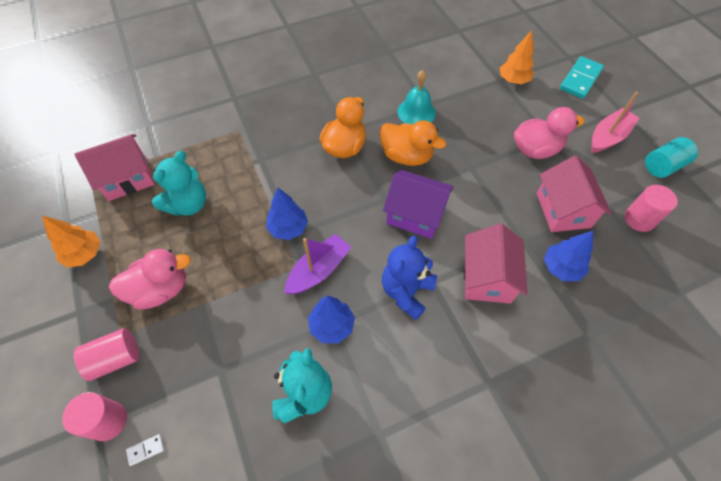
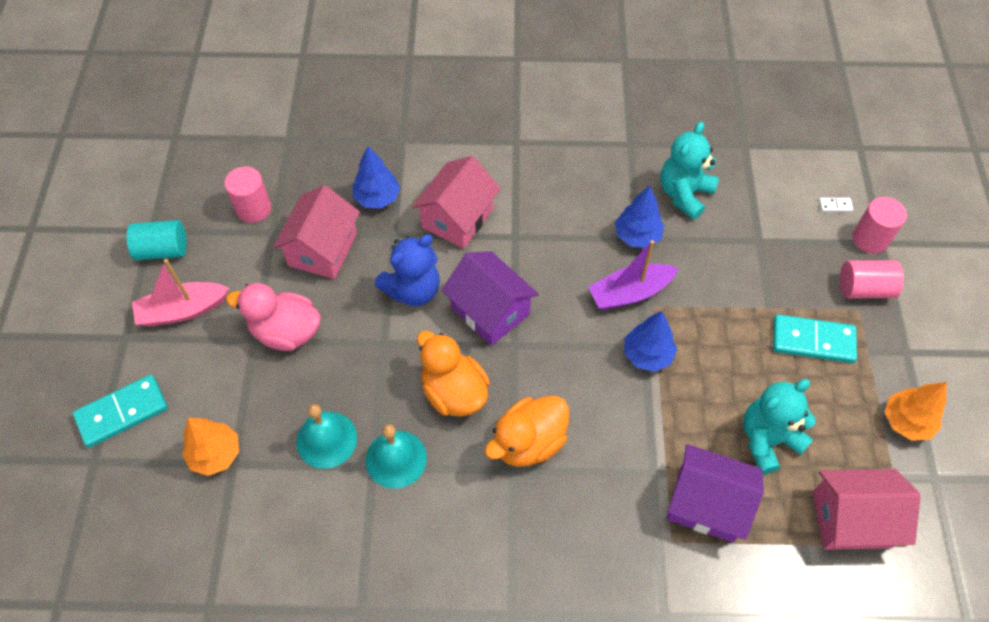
camera: 155 degrees left, 0 degrees up
pink duck [109,249,191,310] -> turquoise domino [773,314,857,363]
blue teddy bear [382,235,437,320] -> blue teddy bear moved to [375,234,440,306]
none -> turquoise bell [297,404,357,469]
none -> purple house [667,444,764,542]

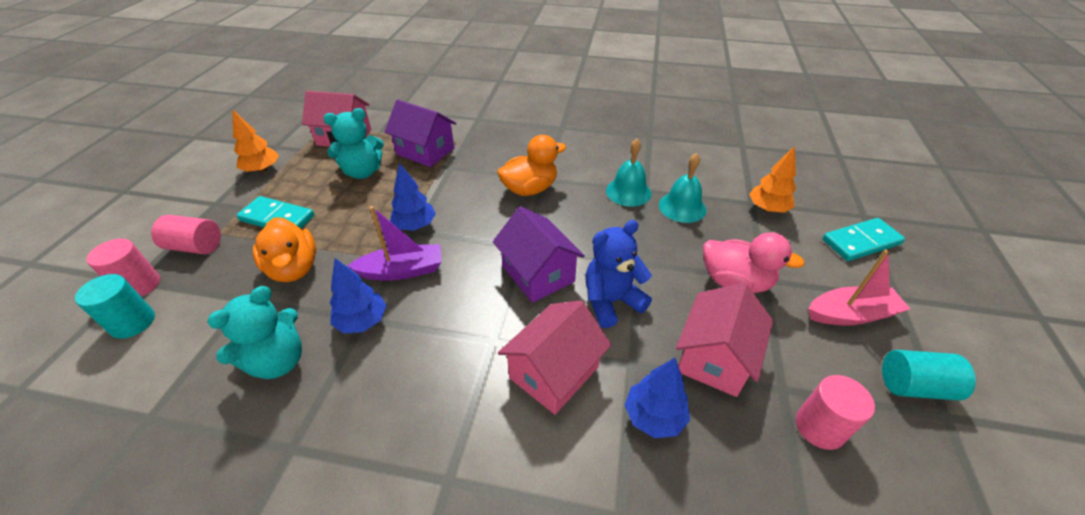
camera: 170 degrees left, 15 degrees down
orange duck [417,331,490,417] -> orange duck moved to [252,217,316,282]
white domino [819,198,853,212] -> turquoise cylinder [75,274,155,339]

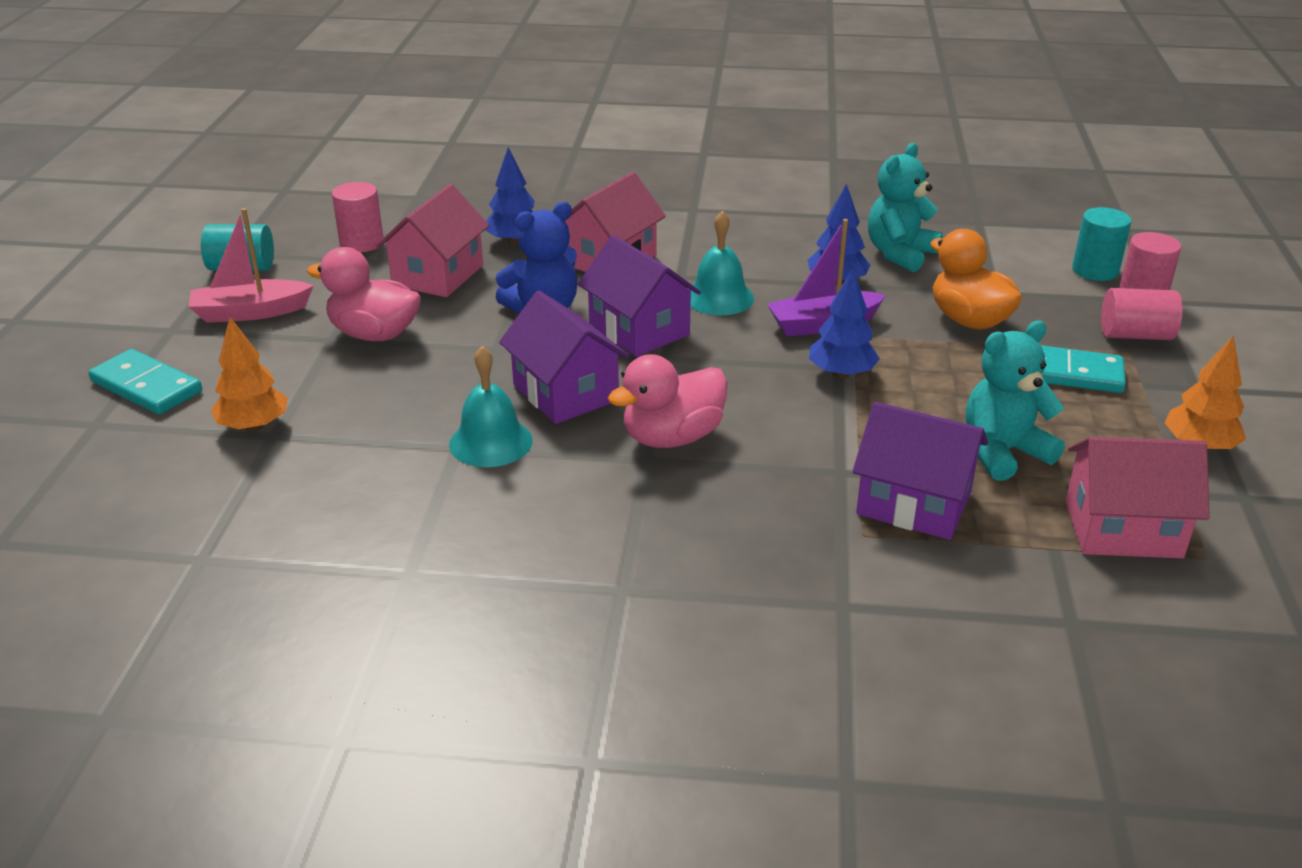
camera: 175 degrees right, 10 degrees down
orange duck [497,135,566,196] -> pink duck [608,354,728,448]
turquoise bell [659,153,706,223] -> turquoise bell moved to [689,211,754,315]
turquoise domino [822,218,905,261] -> turquoise domino turned 60 degrees clockwise [88,349,202,415]
none -> purple house [499,291,629,424]

